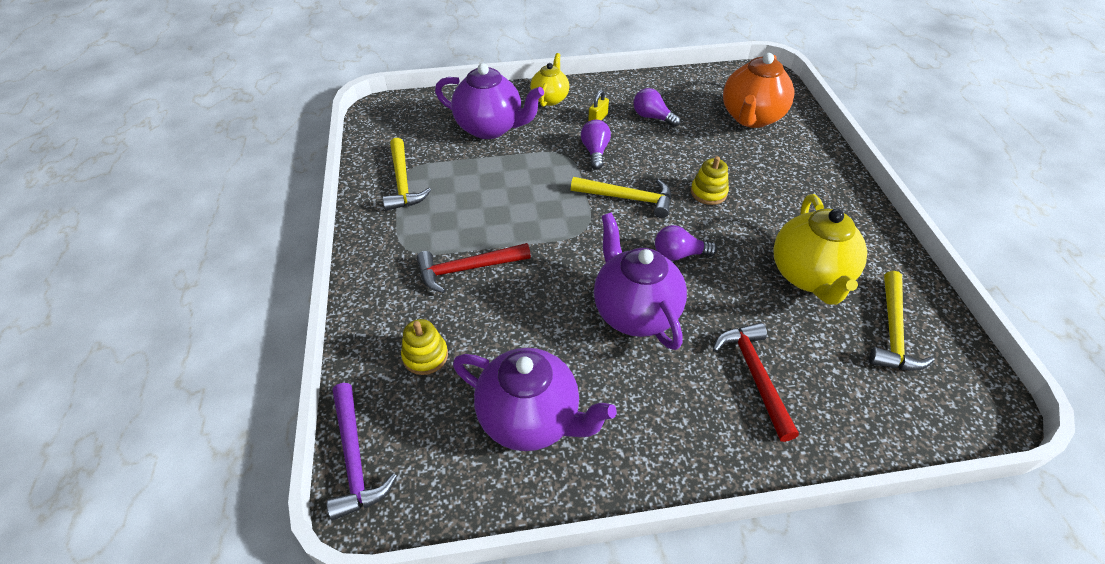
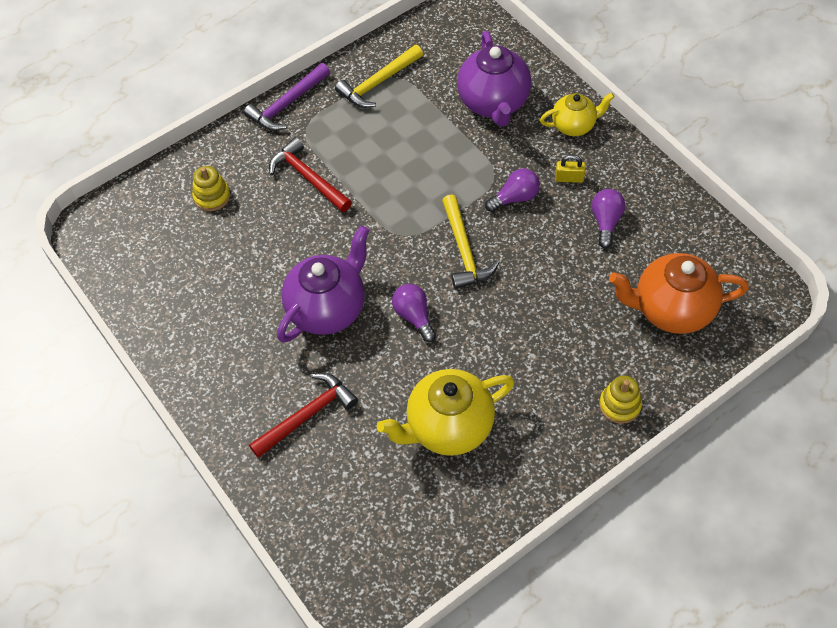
camera: 65 degrees right, 10 degrees up
purple hammer [327,383,397,521] -> purple hammer moved to [244,63,330,131]
purple teapot [453,348,617,451] -> none
yellow stacking toy [691,156,729,205] -> yellow stacking toy moved to [599,376,642,424]
yellow hammer [869,271,934,371] -> none

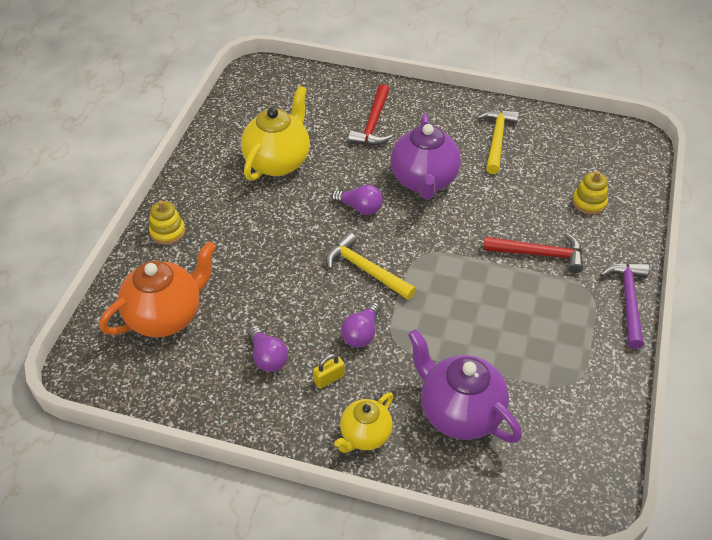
camera: 140 degrees right, 10 degrees down
yellow hammer [335,45,423,108] -> yellow hammer moved to [477,109,519,174]

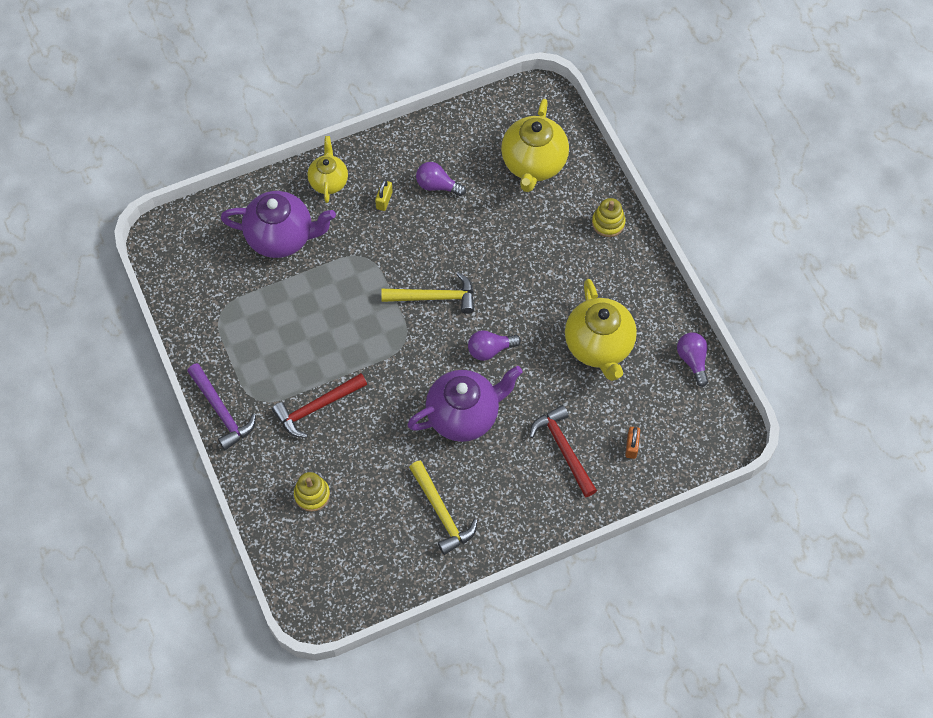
camera: 140 degrees right, 15 degrees up
orange teapot [99,241,216,337] -> yellow teapot [501,99,569,192]
purple light bulb [341,302,380,347] -> purple light bulb moved to [677,332,708,387]
purple teapot [390,114,461,199] -> purple teapot turned 105 degrees clockwise [407,366,522,442]
none -> orange padlock [625,427,640,459]

